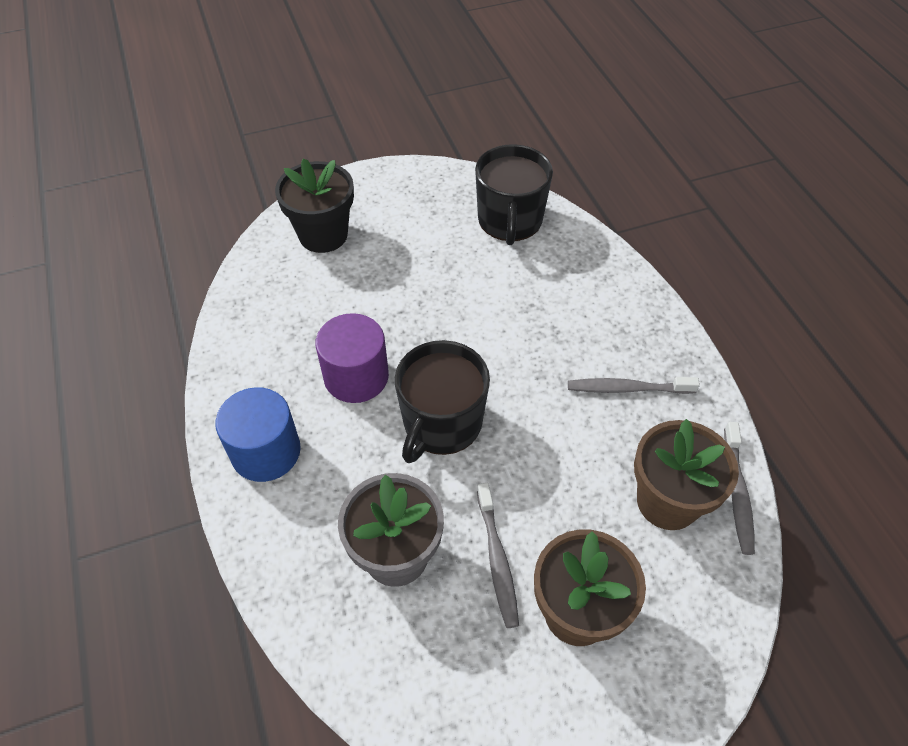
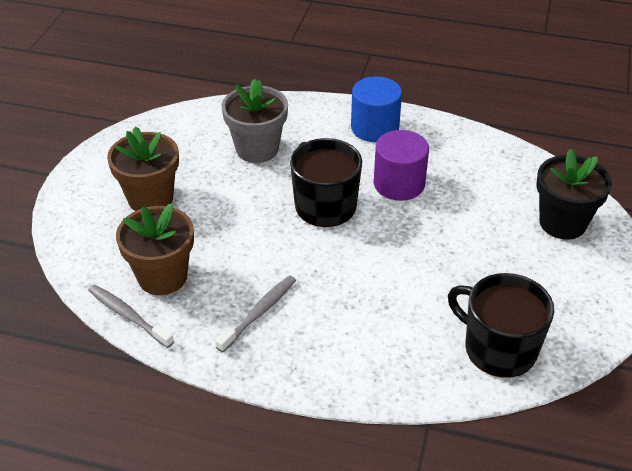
camera: 125 degrees right, 10 degrees down
grey toothbrush [477,483,519,628] -> none

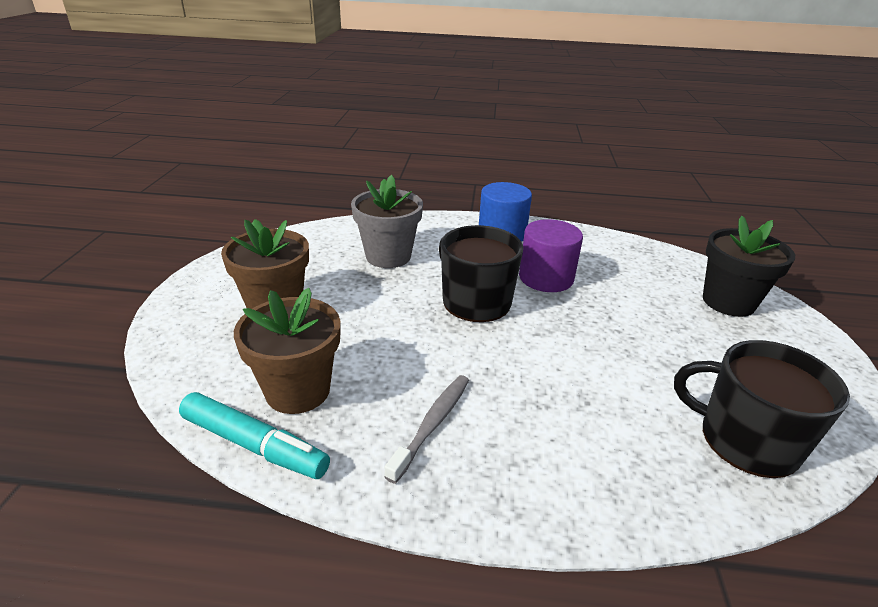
camera: 10 degrees left, 10 degrees down
grey toothbrush [88,284,174,348] -> turquoise marker [179,392,330,479]

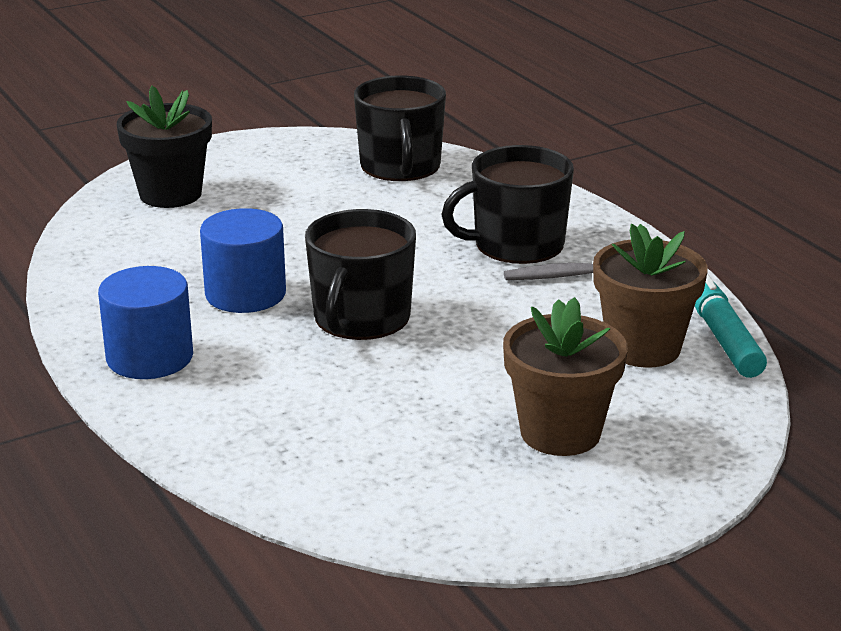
camera: 125 degrees left, 5 degrees down
grey flower pot [351,175,423,268] -> none
purple cylinder [519,219,583,292] -> blue cylinder [200,208,286,313]
none -> black mug [441,145,574,264]

